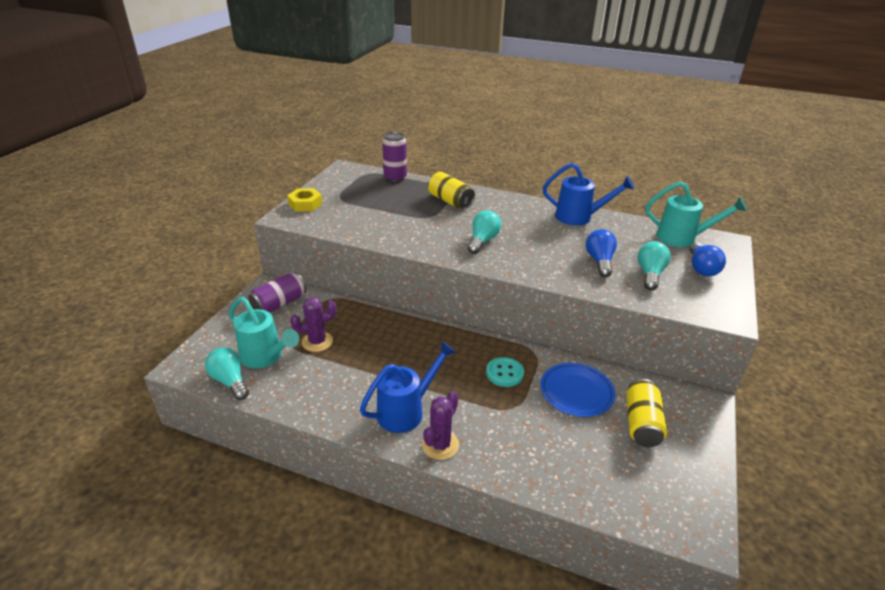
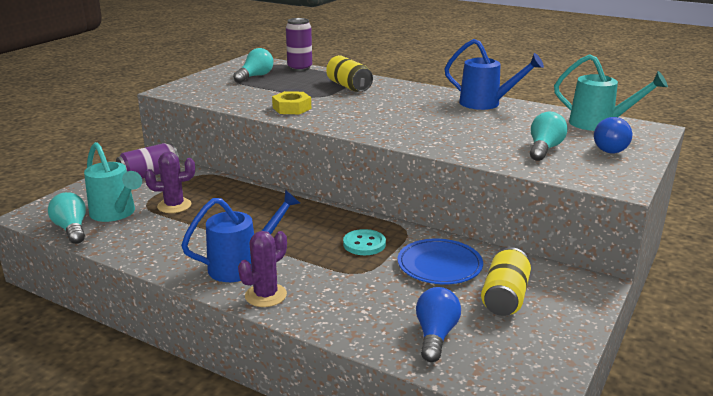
camera: 10 degrees right, 10 degrees down
yellow nut [287,188,322,212] -> yellow nut moved to [272,91,311,114]
turquoise light bulb [468,210,501,254] -> turquoise light bulb moved to [233,48,273,83]
blue light bulb [586,229,617,277] -> blue light bulb moved to [416,287,461,362]

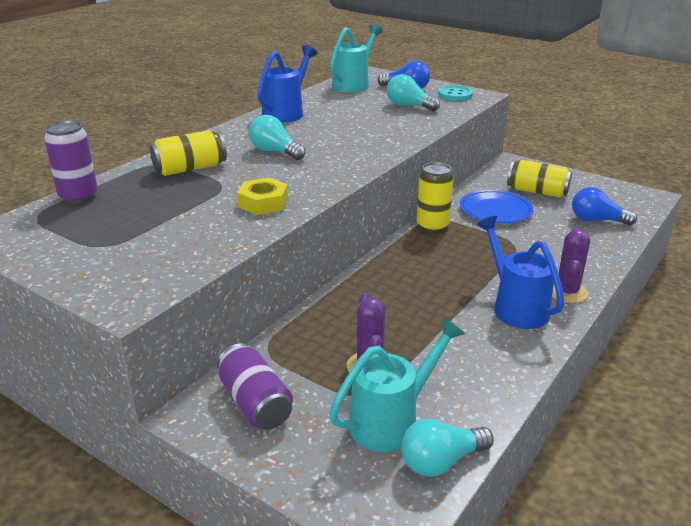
camera: 85 degrees left, 5 degrees up
turquoise light bulb [233,48,273,83] -> turquoise light bulb moved to [249,115,305,160]
purple cactus [238,231,287,307] -> purple cactus turned 60 degrees clockwise [552,228,590,303]
turquoise button [343,229,386,255] -> turquoise button moved to [438,86,473,101]
none -> yellow can [417,162,454,232]

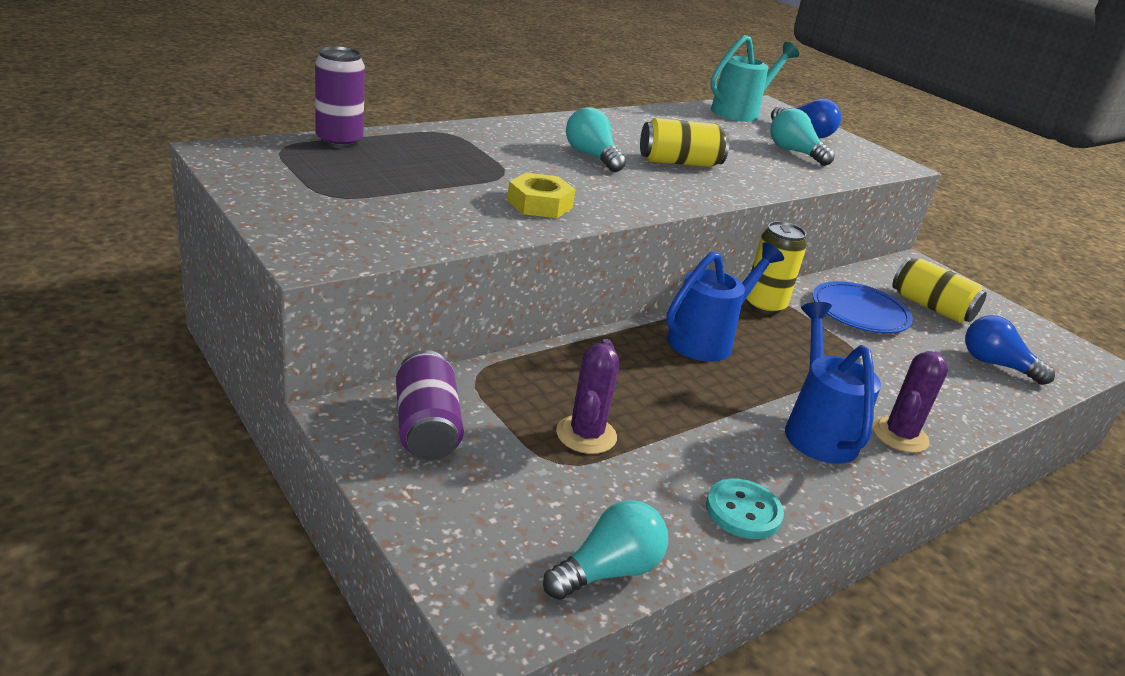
camera: 15 degrees right, 0 degrees up
yellow can [150,130,227,176] -> yellow can moved to [640,118,730,167]
blue watering can [257,45,317,123] -> blue watering can moved to [666,242,784,362]
turquoise watering can [329,317,465,452] -> none
turquoise light bulb [401,419,494,477] -> turquoise light bulb turned 150 degrees clockwise [543,500,668,600]
turquoise button [438,86,473,101] -> turquoise button moved to [706,479,784,539]

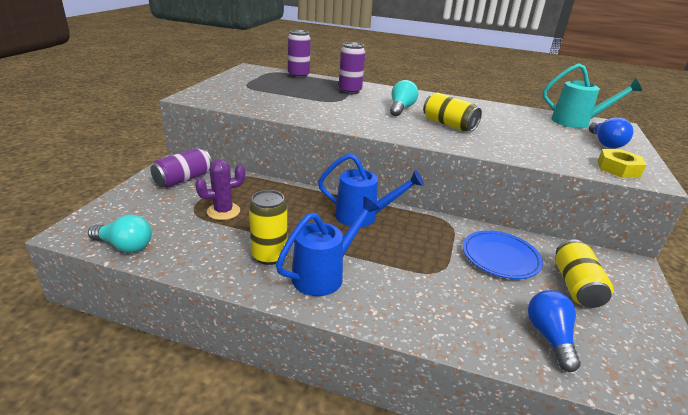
camera: 55 degrees right, 0 degrees up
yellow nut [507,172,576,218] -> yellow nut moved to [598,149,646,178]
turquoise button [706,479,784,539] -> none
yellow can [746,221,807,315] -> yellow can moved to [249,190,287,265]
turquoise light bulb [770,108,835,166] -> none
purple cactus [872,351,948,453] -> none
none -> purple can [339,42,365,94]

